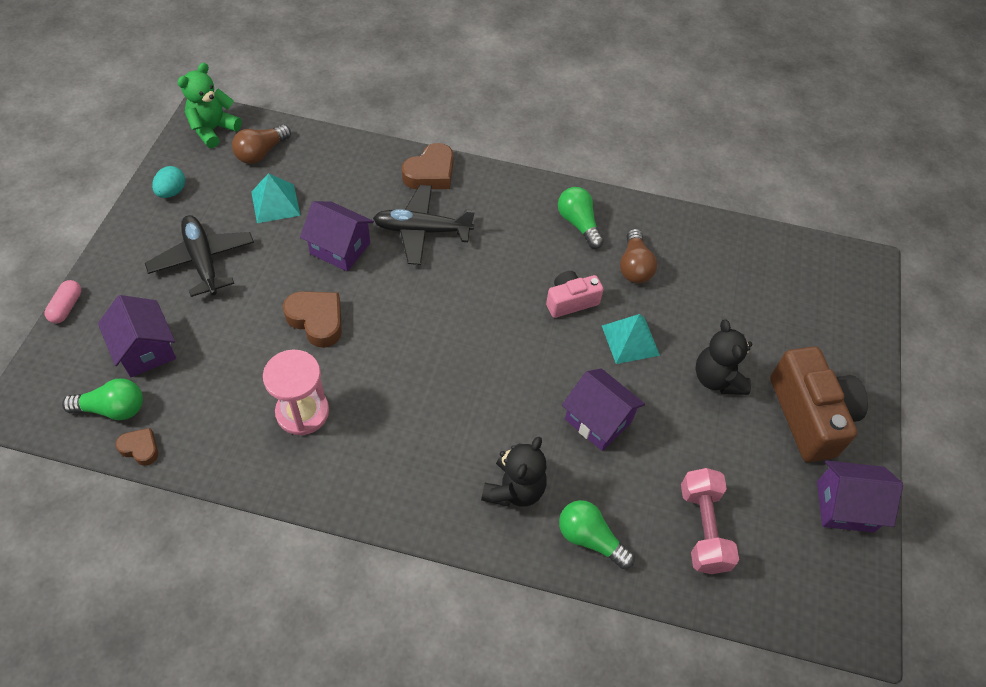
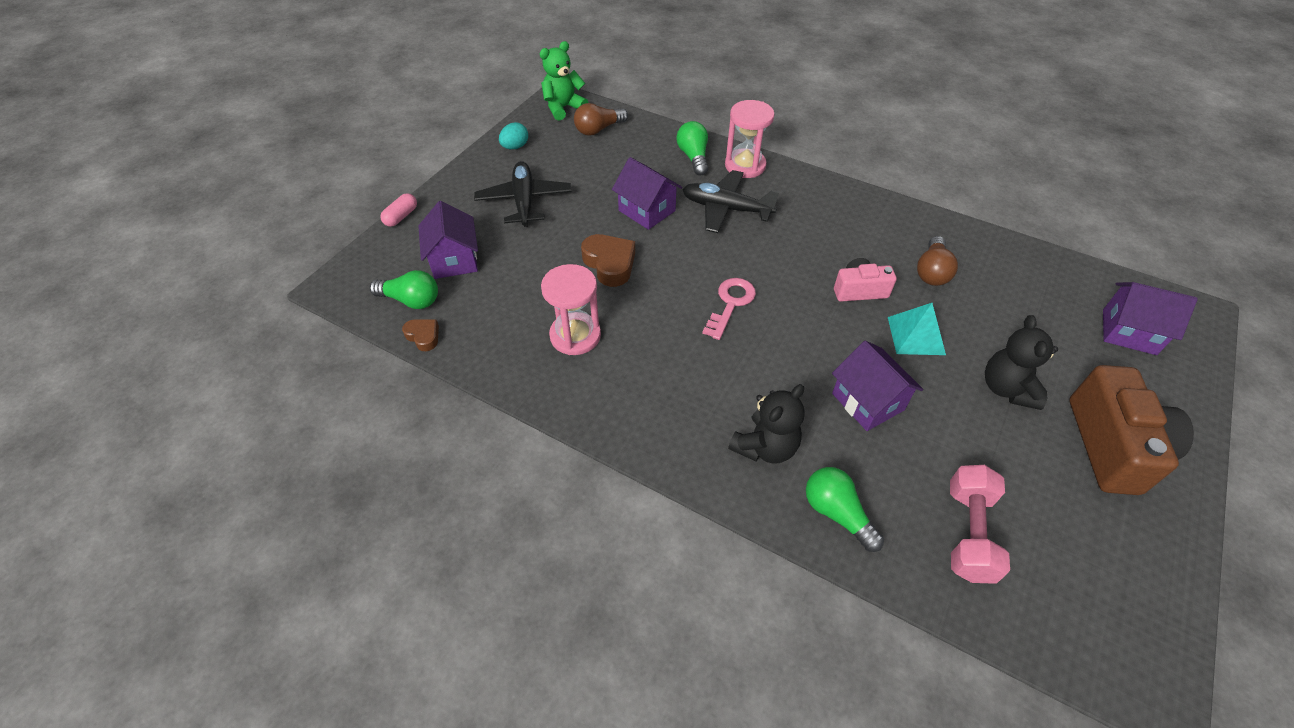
camera: 20 degrees right, 5 degrees down
turquoise pyramid [251,173,301,223] -> none
brown heart [402,143,453,189] -> pink hourglass [725,100,775,178]
green light bulb [558,187,604,249] -> green light bulb moved to [676,121,708,175]
purple house [817,460,903,533] -> purple house moved to [1103,282,1198,355]
none -> pink key [702,278,756,340]

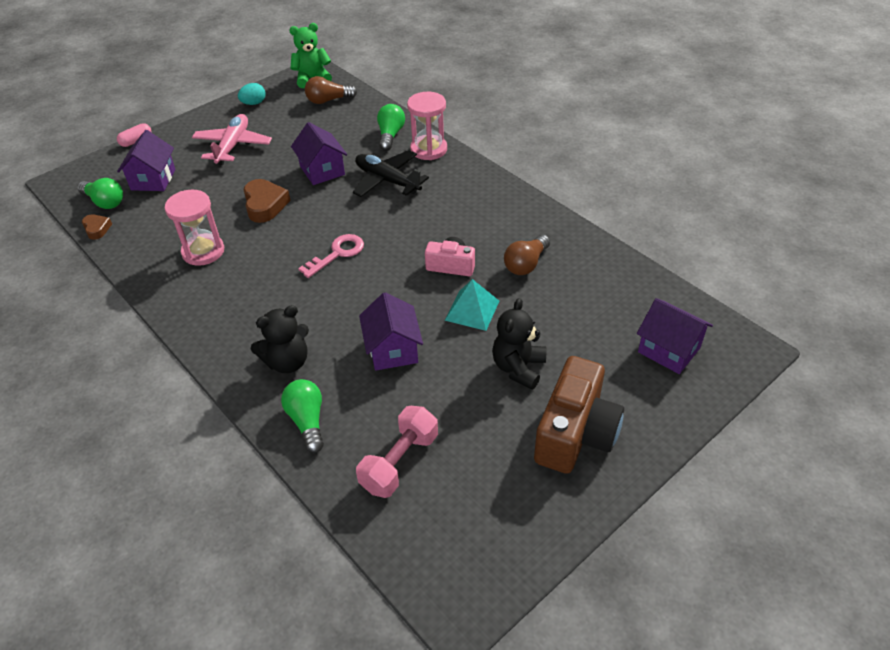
camera: 20 degrees right, 5 degrees down
black plane [474,161,572,227] -> pink plane [192,114,272,165]

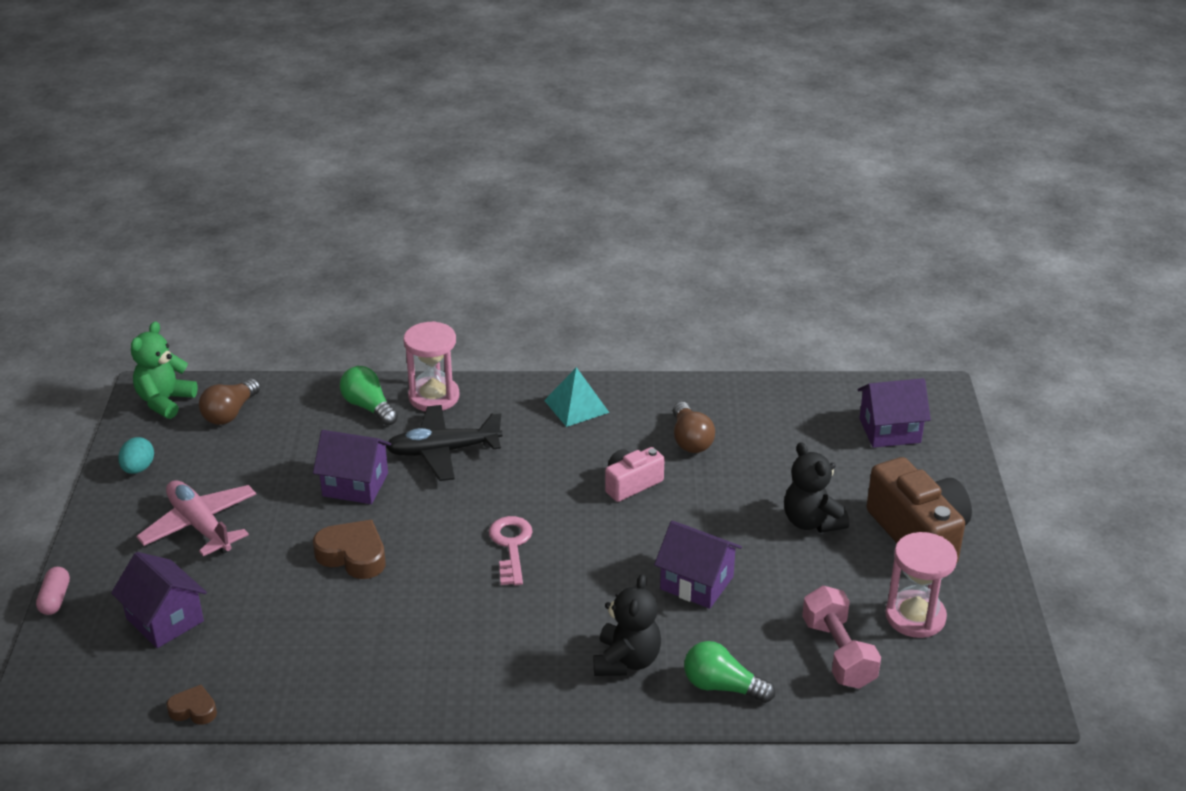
camera: 50 degrees left, 10 degrees down
green light bulb [77,178,123,209] -> none
pink hourglass [165,190,224,266] -> pink hourglass moved to [885,532,958,638]
turquoise pyramid [445,279,499,331] -> turquoise pyramid moved to [544,367,609,427]

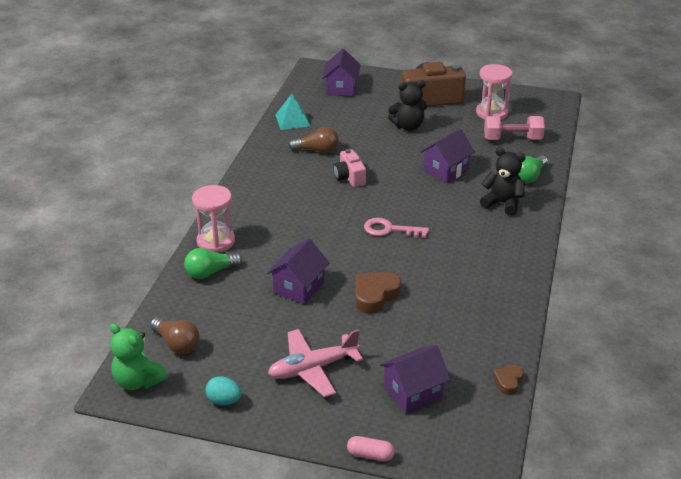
camera: 75 degrees left, 0 degrees up
black plane [386,405,503,481] -> none
turquoise pyramid [544,367,609,427] -> turquoise pyramid moved to [275,94,310,130]

